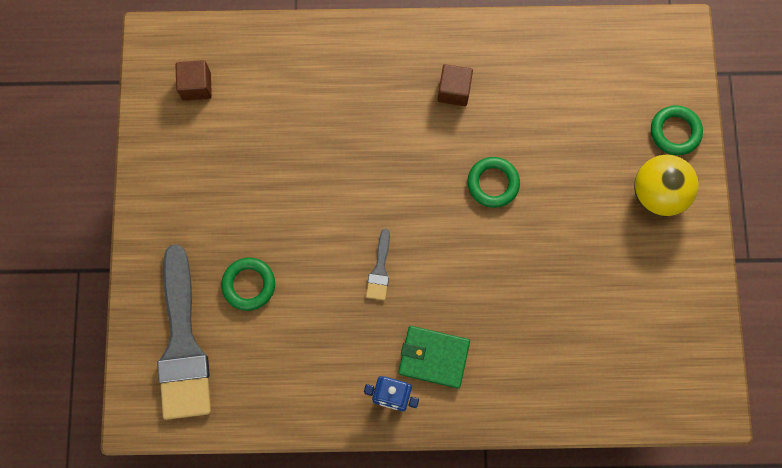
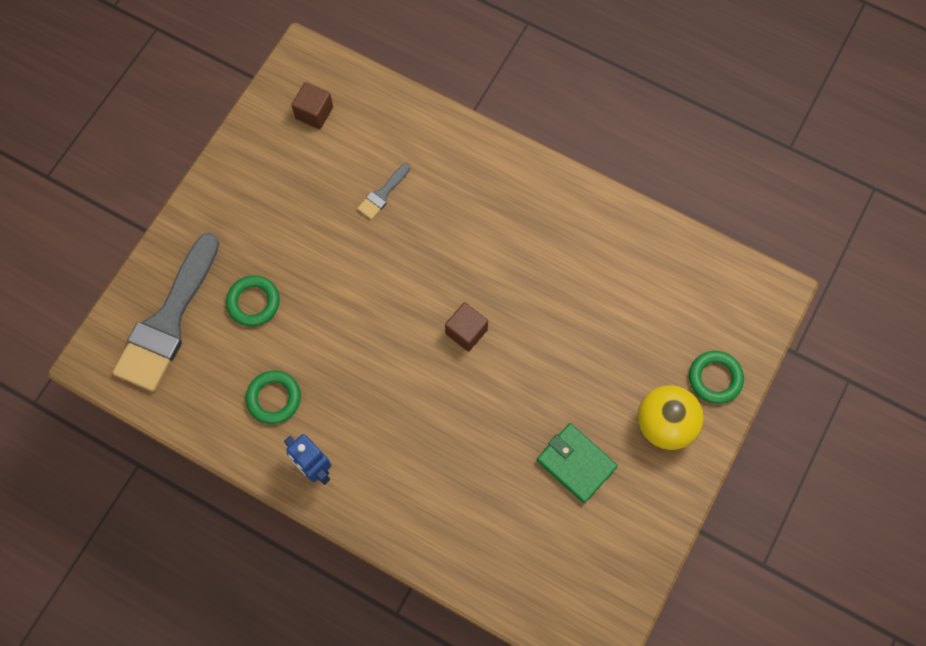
camera: 30 degrees right, 5 degrees down
grey brush [366,229,390,300] -> grey brush moved to [357,163,410,220]
green wallet [398,326,470,388] -> green wallet moved to [537,423,618,503]
brown cube [438,64,473,106] -> brown cube moved to [445,302,488,352]
green ring [467,157,520,208] -> green ring moved to [246,371,301,424]

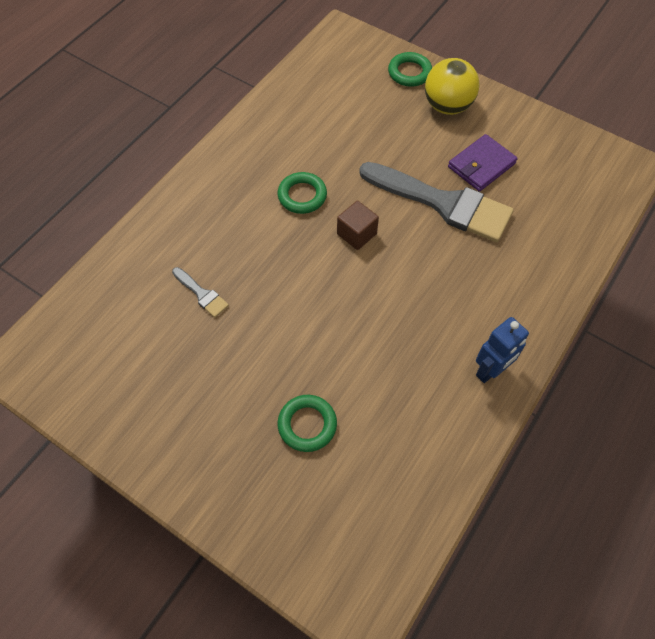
camera: 85 degrees left, 10 degrees down
grey brush [113,233,219,392] -> grey brush moved to [359,162,514,242]
green ring [246,371,301,424] -> green ring moved to [278,172,327,214]
brown cube [291,82,333,129] -> none
green wallet [537,423,618,503] -> purple wallet [448,134,518,192]

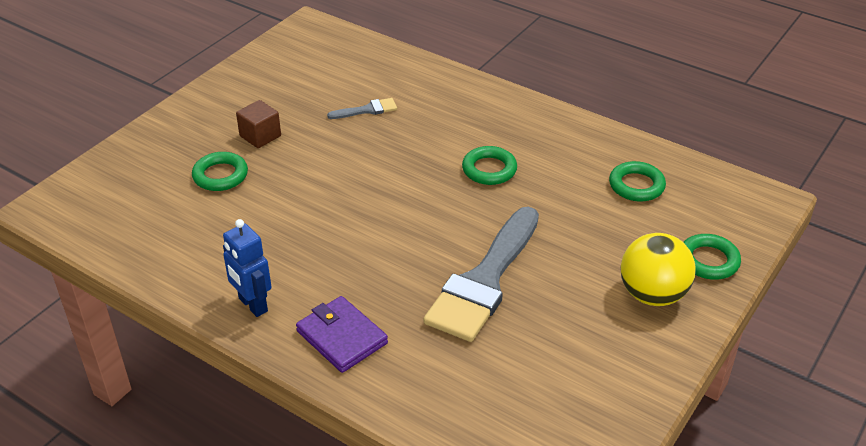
camera: 90 degrees right, 20 degrees down
grey brush [172,267,229,318] -> grey brush turned 150 degrees counterclockwise [327,98,397,119]
brown cube [337,201,379,250] -> brown cube moved to [236,100,281,148]
purple wallet [448,134,518,192] -> purple wallet moved to [296,296,388,373]
none -> green ring [609,161,666,202]

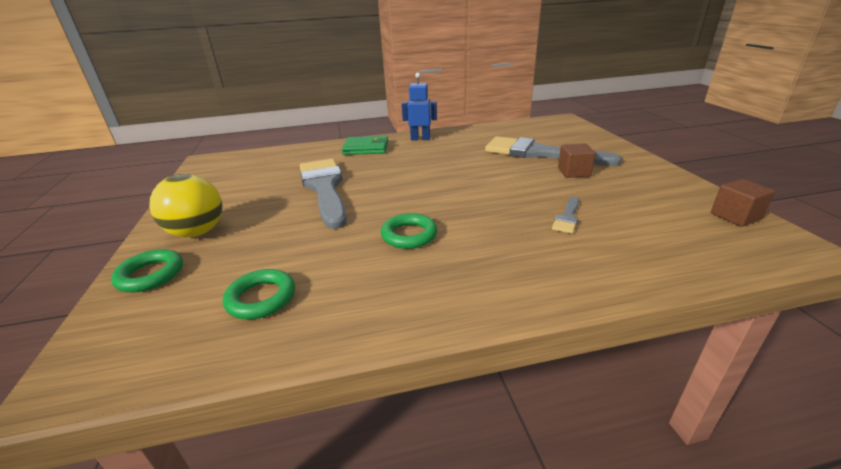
camera: 135 degrees right, 10 degrees down
green ring [192,152,248,191] -> grey brush [485,136,622,166]
purple wallet [296,296,388,373] -> green wallet [342,136,388,155]
none -> brown cube [711,179,775,227]

